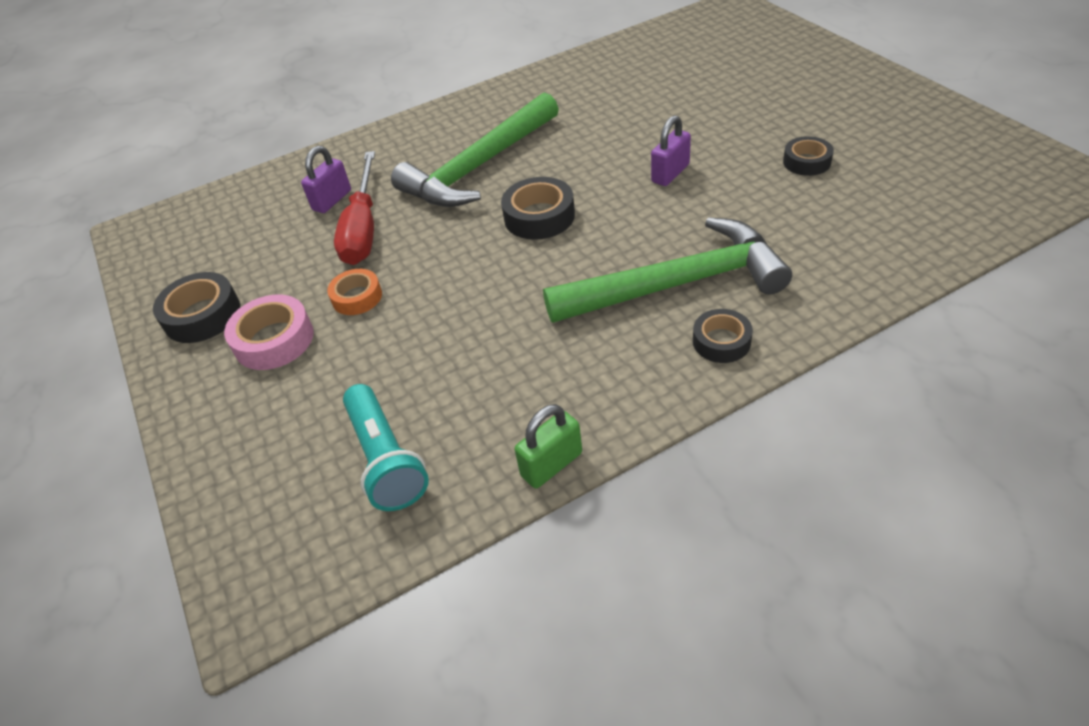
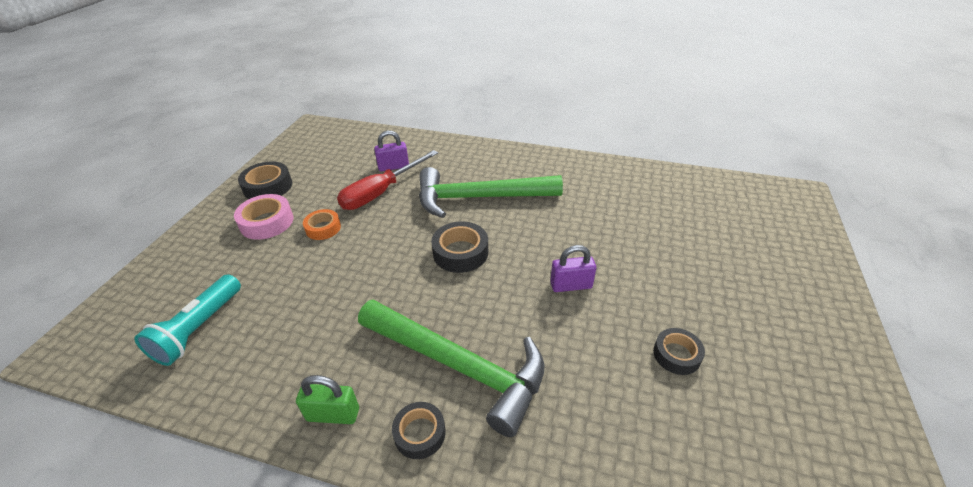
camera: 40 degrees right, 5 degrees down
green padlock [515,404,582,488] -> green padlock moved to [296,375,359,424]

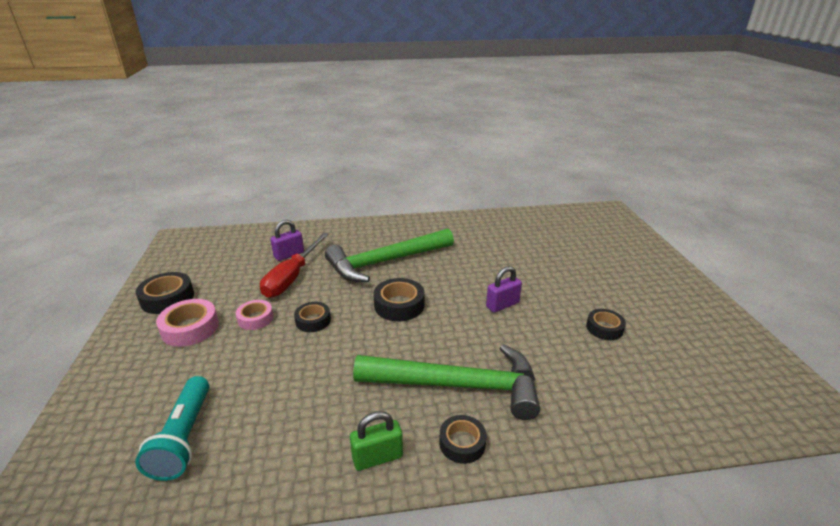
camera: 25 degrees left, 10 degrees down
orange tape [303,209,341,240] -> pink tape [236,300,274,330]
none -> black tape [294,302,331,332]

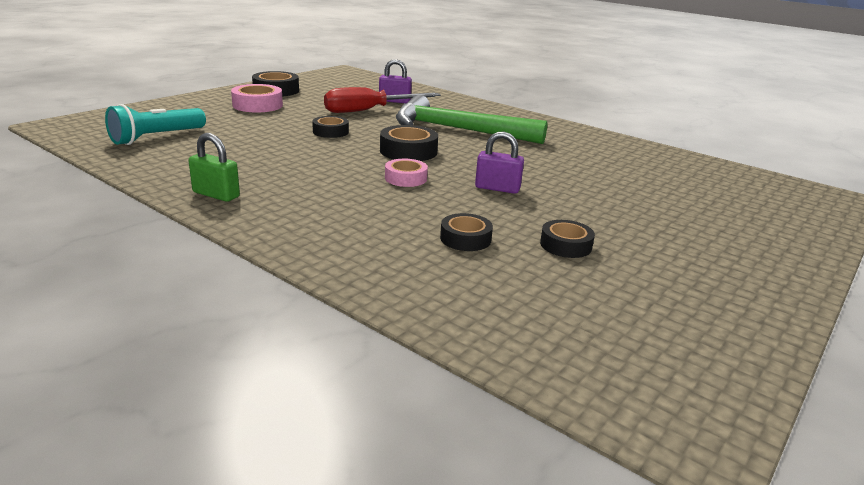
camera: 45 degrees right, 5 degrees down
pink tape [236,300,274,330] -> pink tape moved to [385,159,428,187]
green hammer [353,344,540,420] -> none
black tape [439,415,487,464] -> black tape moved to [440,213,493,251]

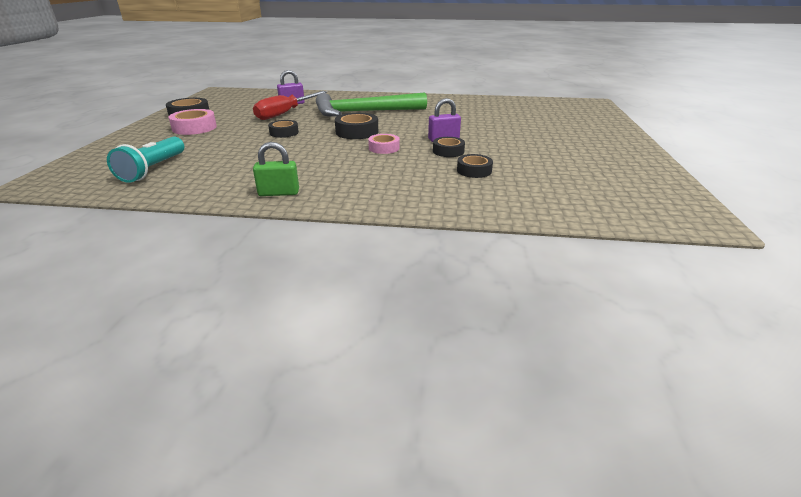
camera: 30 degrees left, 5 degrees up
black tape [540,220,595,258] -> black tape moved to [433,137,465,157]

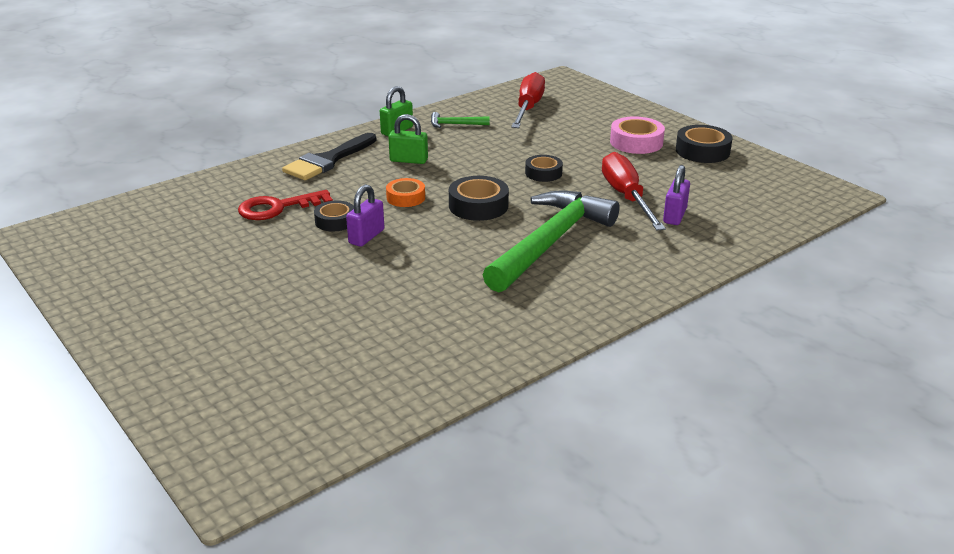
camera: 135 degrees right, 0 degrees up
turquoise flashlight [107,137,184,183] -> red screwdriver [511,72,545,128]
pink tape [368,134,400,154] -> orange tape [386,178,425,207]
black tape [457,154,493,178] -> red key [238,190,333,220]
none -> black brush [282,133,377,180]
none -> green padlock [389,114,428,164]
none -> green hammer [431,112,490,128]

